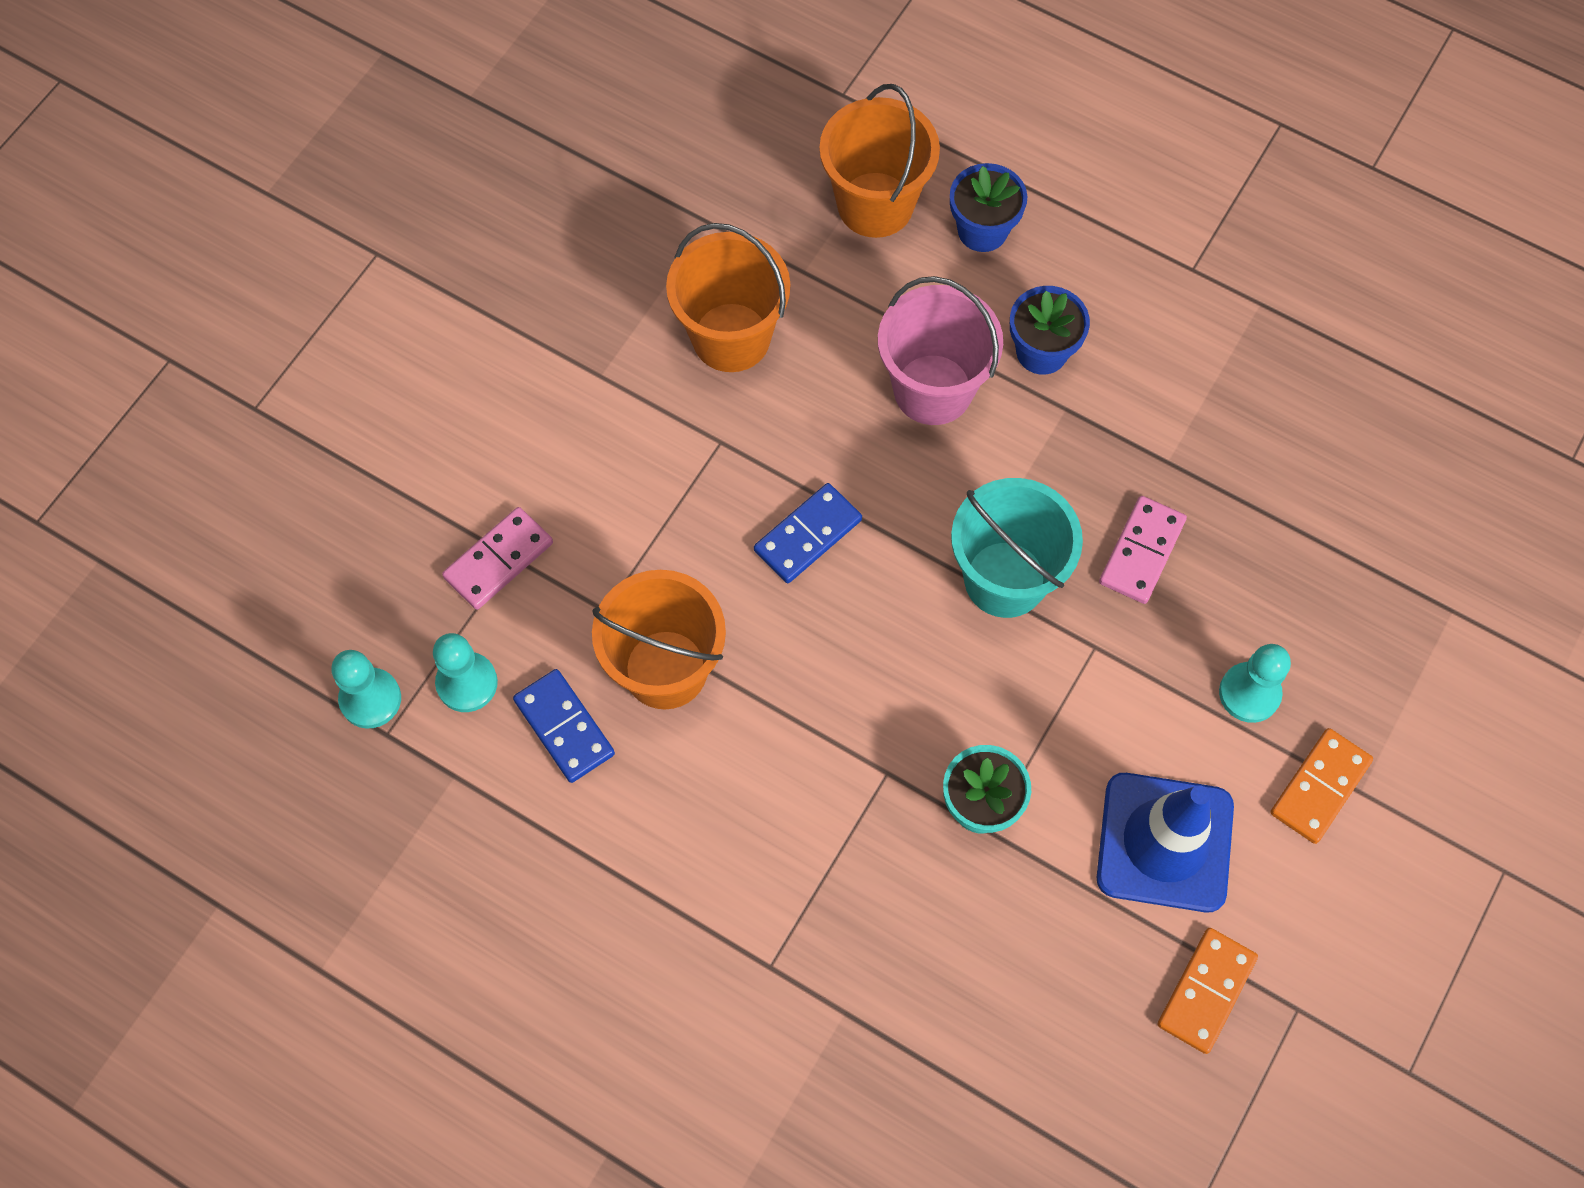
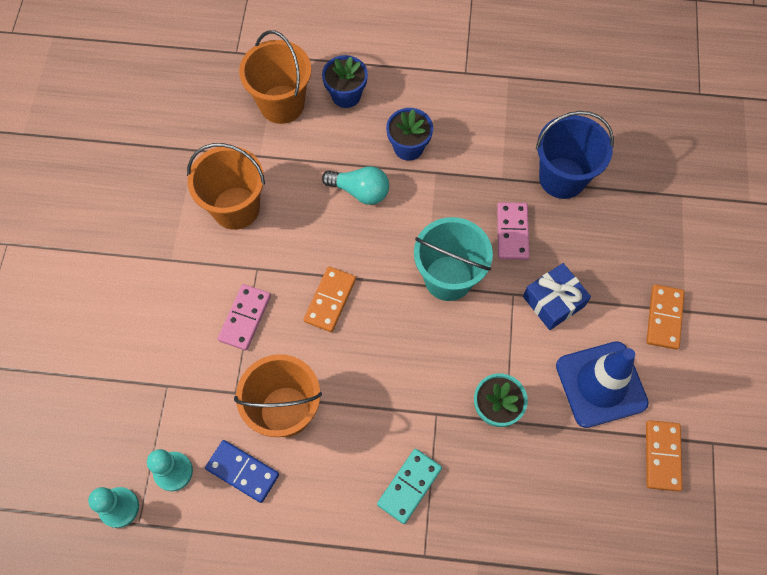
camera: 25 degrees left, 0 degrees up
pink domino [442,507,553,610] -> pink domino moved to [218,284,271,351]
blue domino [754,483,862,583] -> orange domino [304,267,356,332]
pink bucket [878,276,1003,425] -> turquoise light bulb [322,166,389,205]
turquoise pawn [1219,644,1291,723] -> none
none -> turquoise domino [377,449,442,524]
none -> blue gift [523,263,591,330]
none -> blue bucket [536,111,614,199]

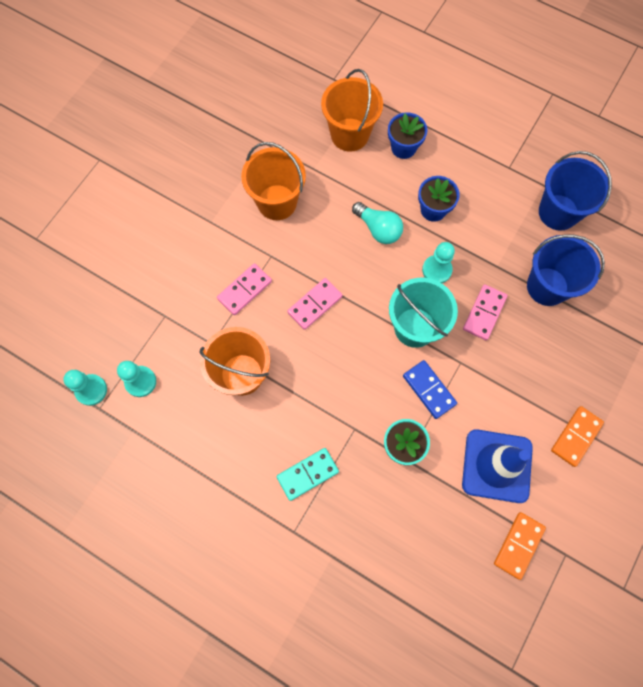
camera: 25 degrees right, 5 degrees up
blue domino [205,440,279,503] -> blue domino moved to [403,360,457,419]
orange domino [304,267,356,332] -> pink domino [287,278,343,330]
blue gift [523,263,591,330] -> none
none -> turquoise pawn [422,242,455,283]
none -> blue bucket [539,151,612,231]

